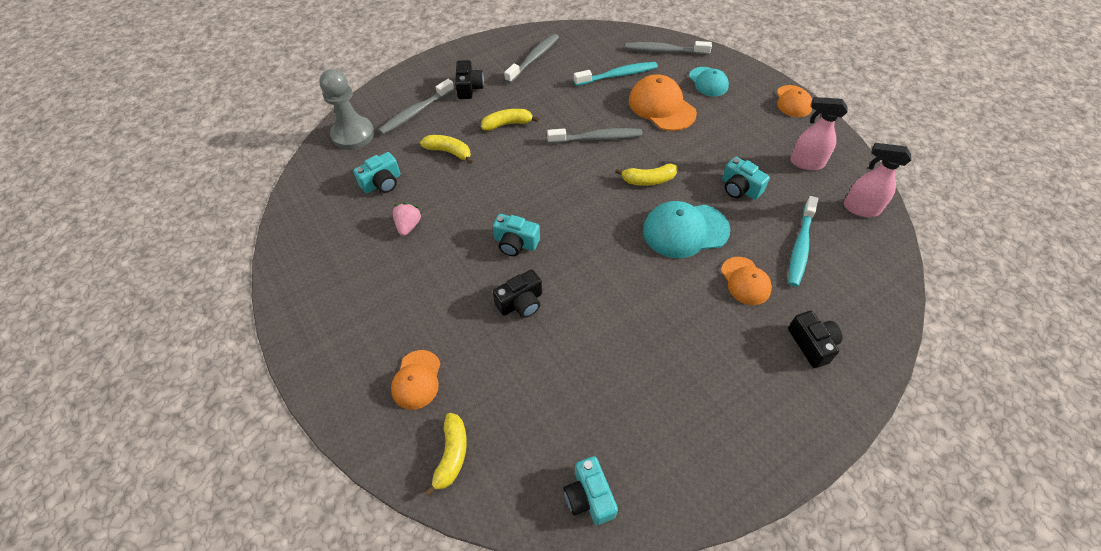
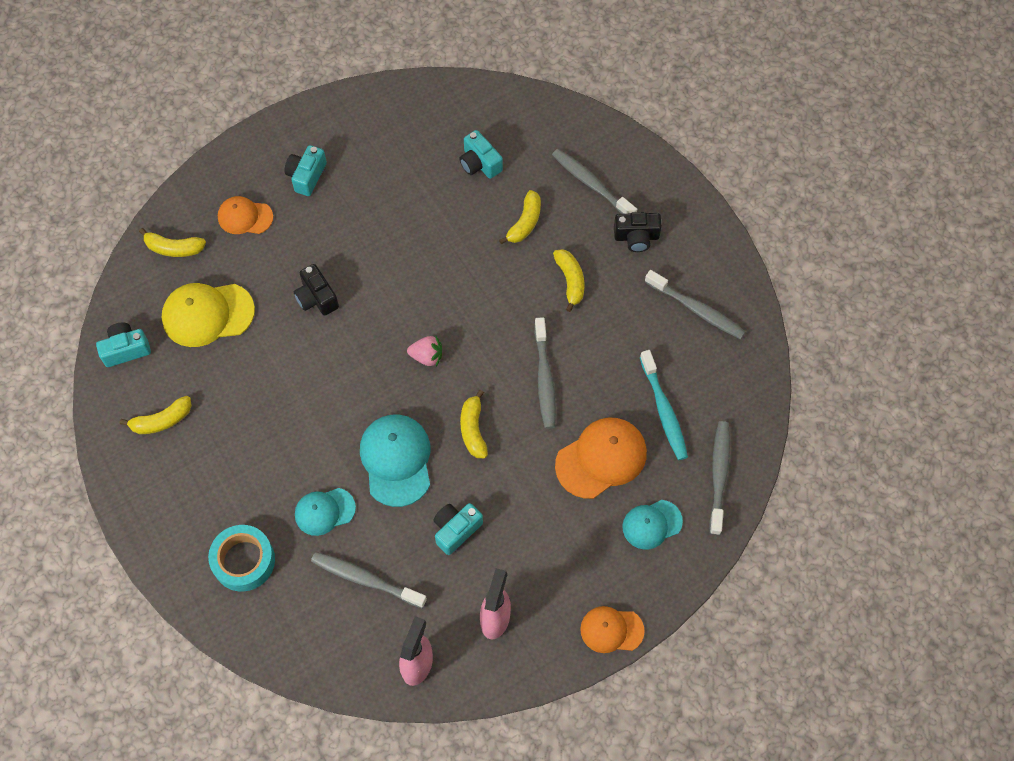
camera: 90 degrees right, 10 degrees up
grey pawn [319,69,374,150] -> none
pink strawberry [392,203,422,236] -> pink strawberry moved to [407,336,442,367]
turquoise camera [493,214,540,256] -> turquoise camera moved to [285,145,327,196]
orange cap [721,257,772,305] -> turquoise cap [295,488,356,536]
turquoise toothbrush [788,196,818,287] -> grey toothbrush [311,552,427,608]
black camera [788,311,843,368] -> turquoise tape [208,525,275,592]
none -> yellow banana [120,396,192,434]
none -> yellow cap [162,283,255,347]

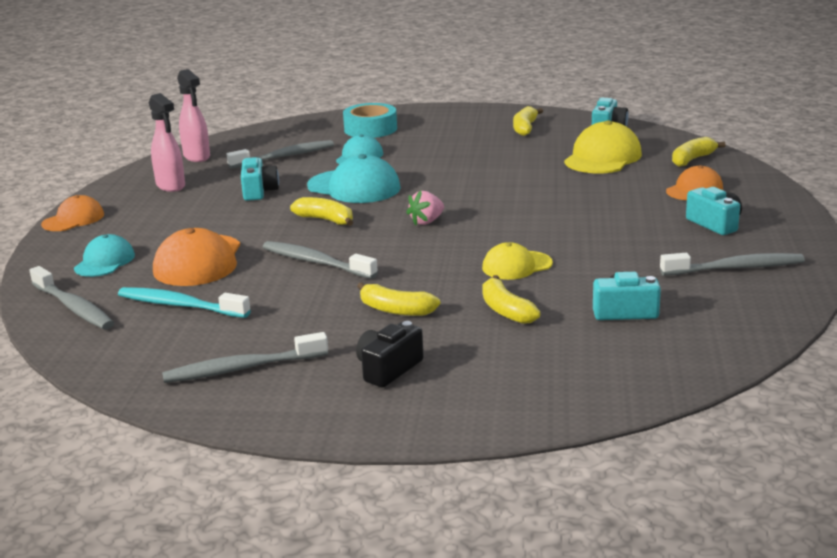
camera: 130 degrees right, 40 degrees down
black camera [294,264,339,316] -> none
grey toothbrush [552,149,637,214] -> grey toothbrush moved to [660,253,805,276]
none -> yellow cap [482,242,553,280]

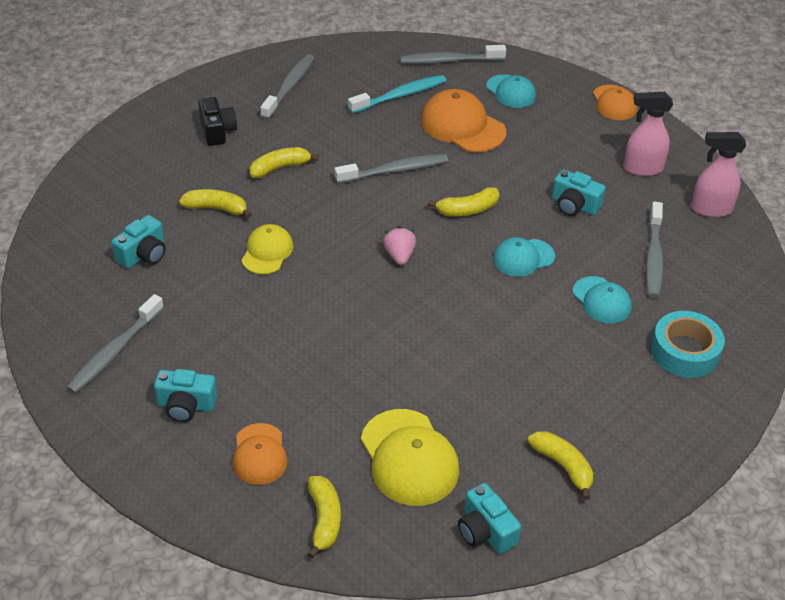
camera: 125 degrees right, 20 degrees up
turquoise cap [307,154,401,203] -> turquoise cap [493,237,555,277], size x0.62

